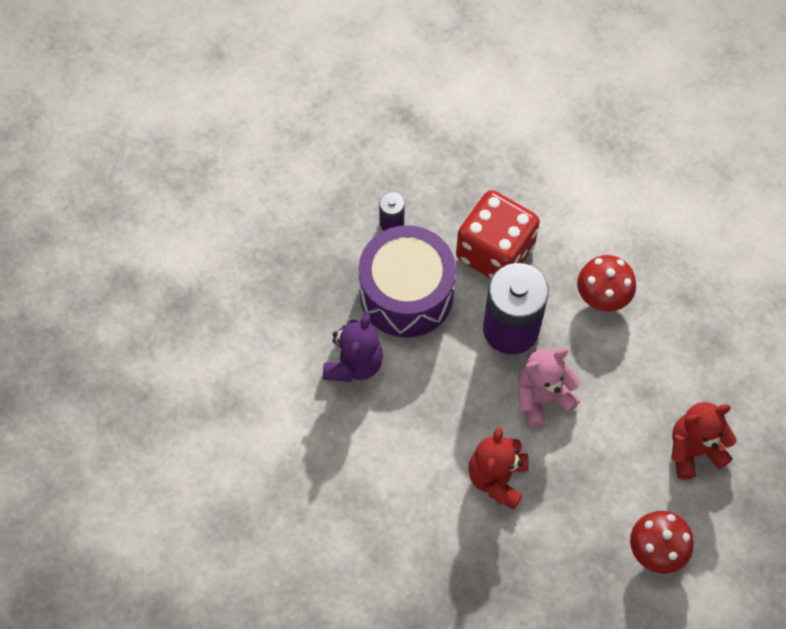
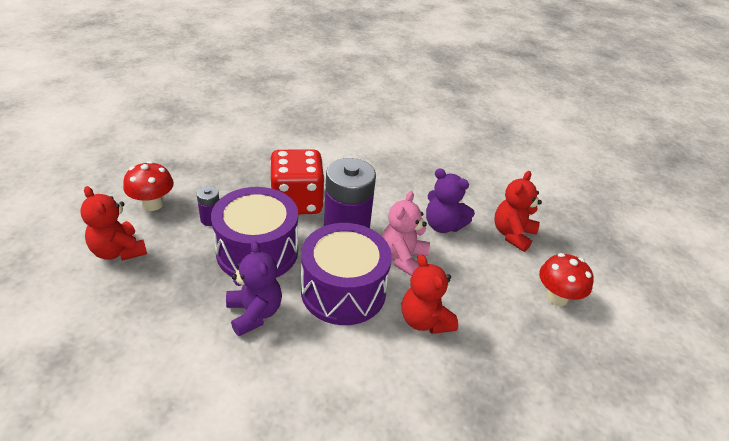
camera: 45 degrees left, 25 degrees down
red mushroom [577,255,636,312] -> red mushroom moved to [123,161,174,211]
none -> red teddy bear [80,186,147,261]
none -> purple drum [301,223,392,325]
none -> purple teddy bear [426,168,475,233]

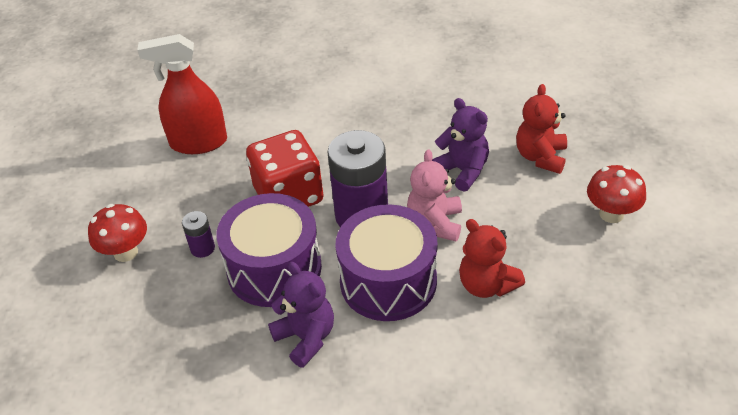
camera: 10 degrees left, 5 degrees up
red teddy bear [80,186,147,261] -> none
purple teddy bear [426,168,475,233] -> purple teddy bear turned 150 degrees counterclockwise [432,98,489,192]
none -> red spray bottle [137,34,227,154]

